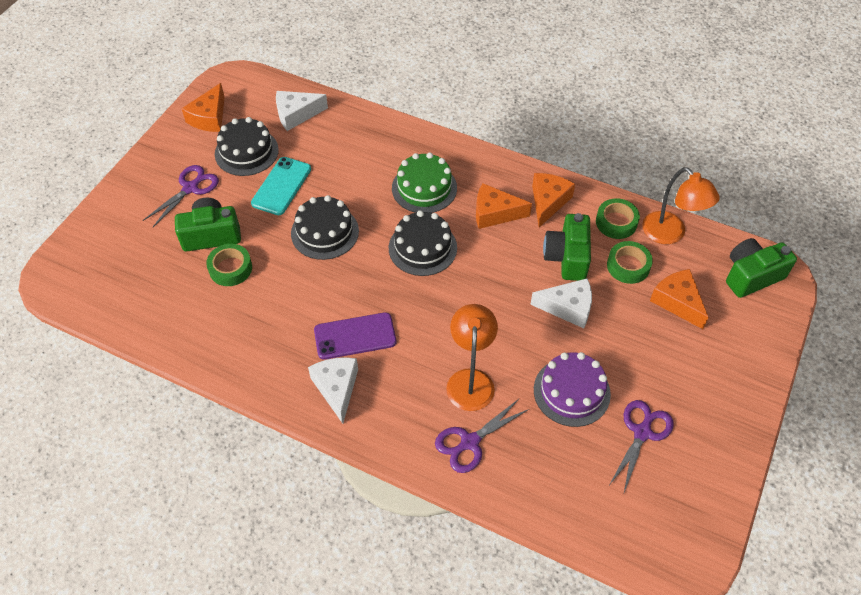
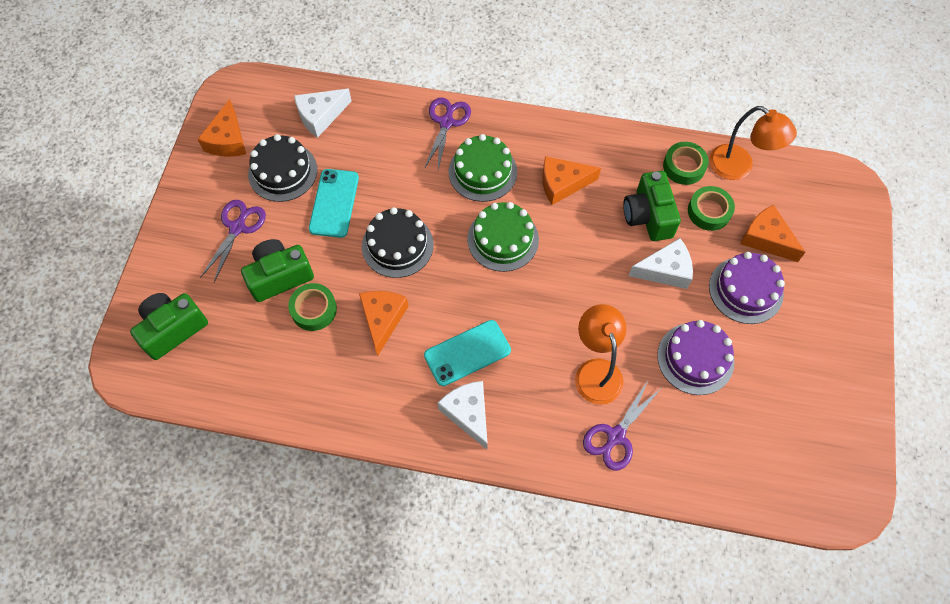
camera: 15 degrees left, 10 degrees up
purple phone [314,312,396,360] -> turquoise phone [424,320,511,386]
black cake [389,210,457,276] -> green cake [467,202,539,272]
orange cheese [532,173,575,227] -> orange cheese moved to [359,291,409,356]
purple scissors [610,400,674,492] -> purple scissors moved to [424,97,471,169]
green camera [726,238,797,298] -> green camera moved to [130,293,208,360]
none -> purple cake [709,252,785,324]

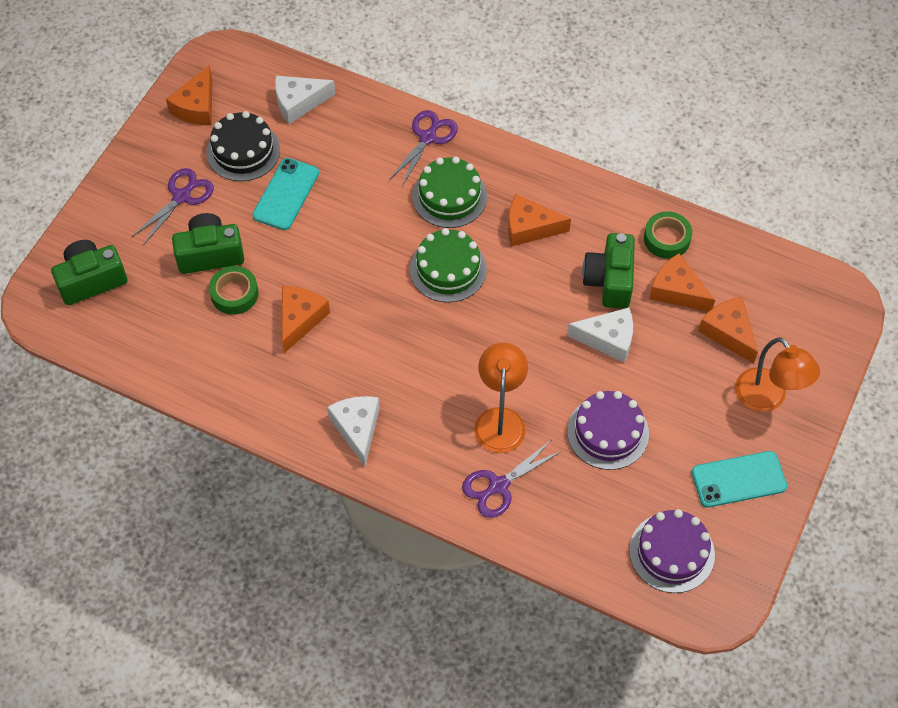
camera: 15 degrees right, 5 degrees down
black cake [362,207,434,278] -> none
turquoise phone [424,320,511,386] -> turquoise phone moved to [692,451,787,507]
green tape [688,186,735,231] -> orange cheese [649,254,715,312]
orange lamp [709,106,797,180] -> orange lamp moved to [735,337,820,412]
purple cake [709,252,785,324] -> purple cake moved to [629,509,715,593]

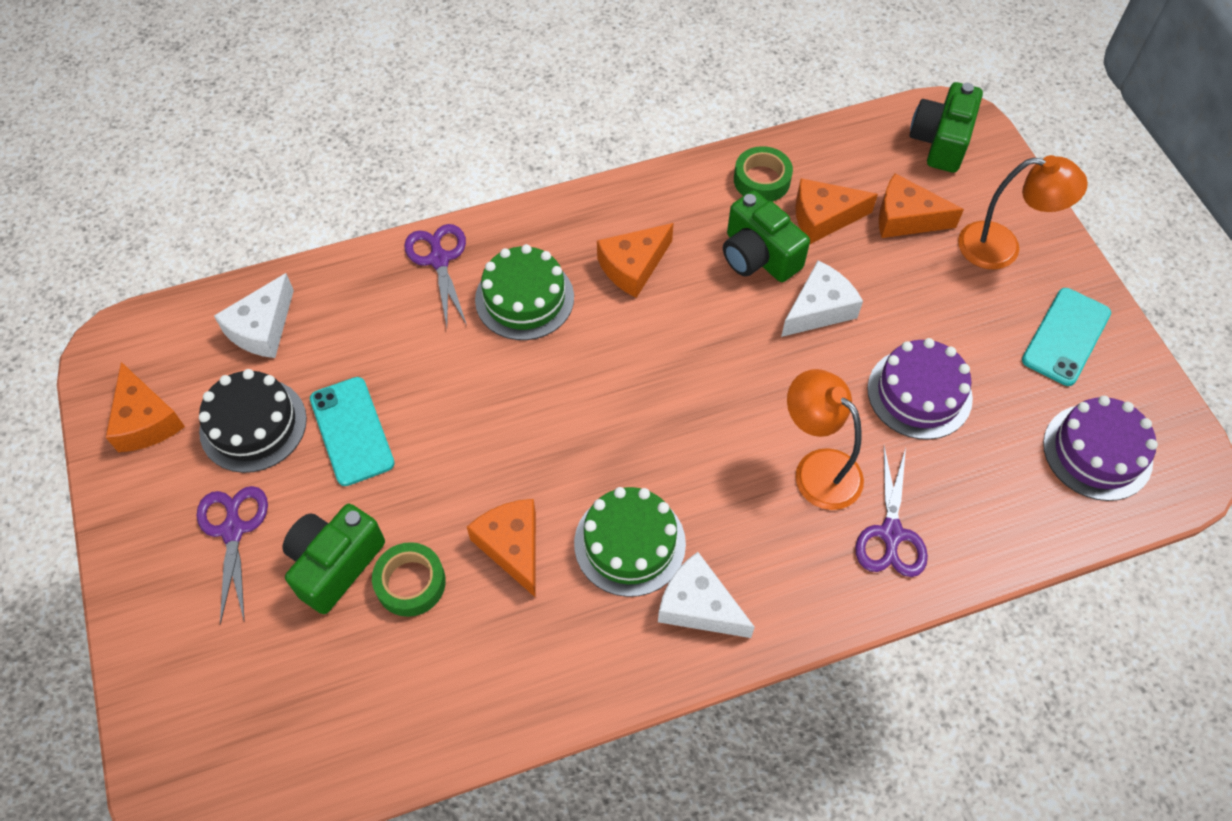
camera: 45 degrees left, 0 degrees up
green camera [51,240,127,305] -> green camera moved to [909,82,983,173]
green cake [410,228,487,303] -> green cake moved to [574,487,686,597]

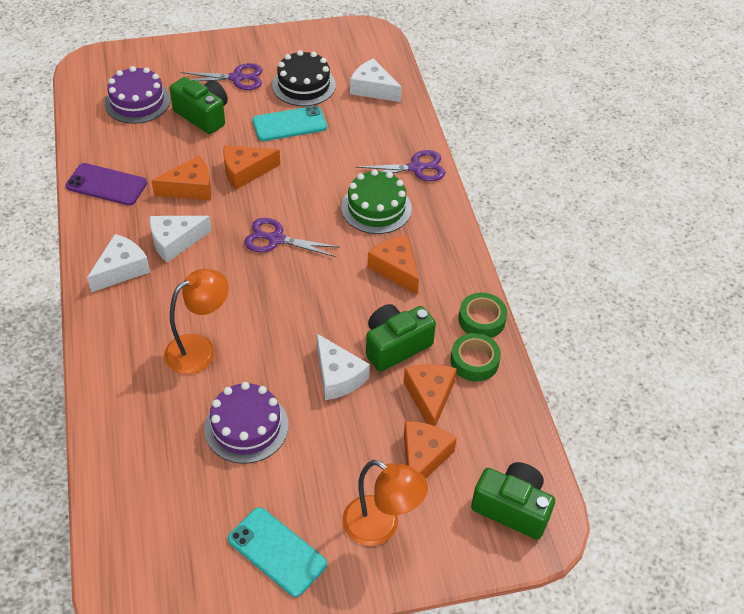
camera: 95 degrees right, 10 degrees down
orange cheese [105,362,185,452] -> orange cheese moved to [223,145,280,190]
green tape [372,542,446,617] -> green tape moved to [459,293,507,338]
green cake [574,487,686,597] -> white cheese [150,216,212,263]
purple scissors [855,446,928,577] -> purple scissors moved to [244,218,340,257]
orange lamp [958,155,1088,269] -> orange lamp turned 75 degrees counterclockwise [342,460,428,546]
purple cake [1043,396,1158,501] -> purple cake moved to [105,66,170,124]
none -> purple phone [65,163,147,205]

